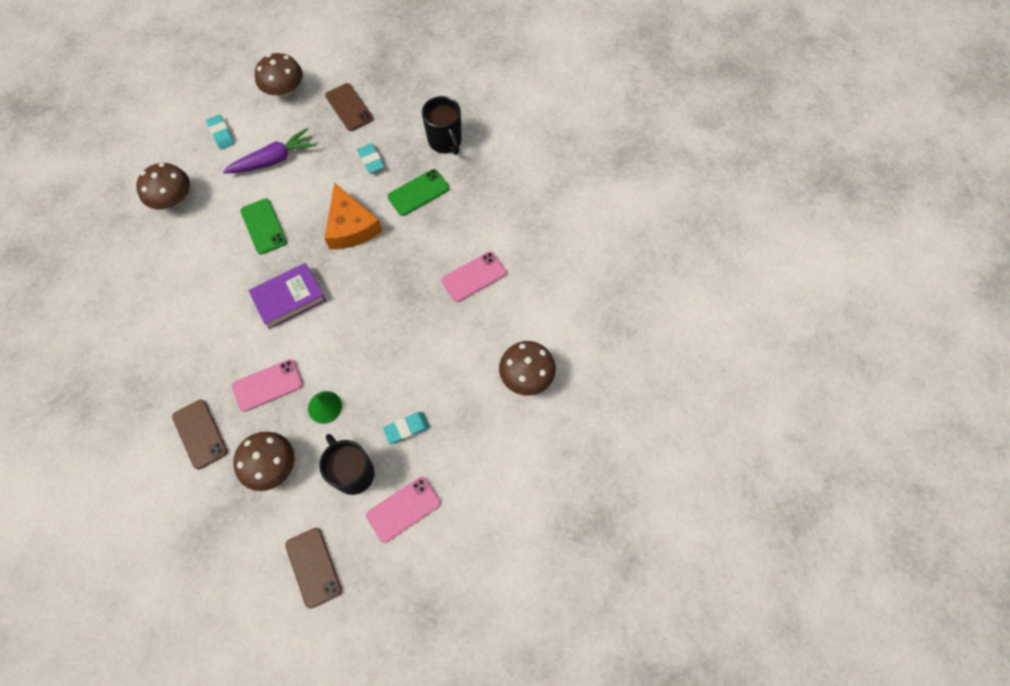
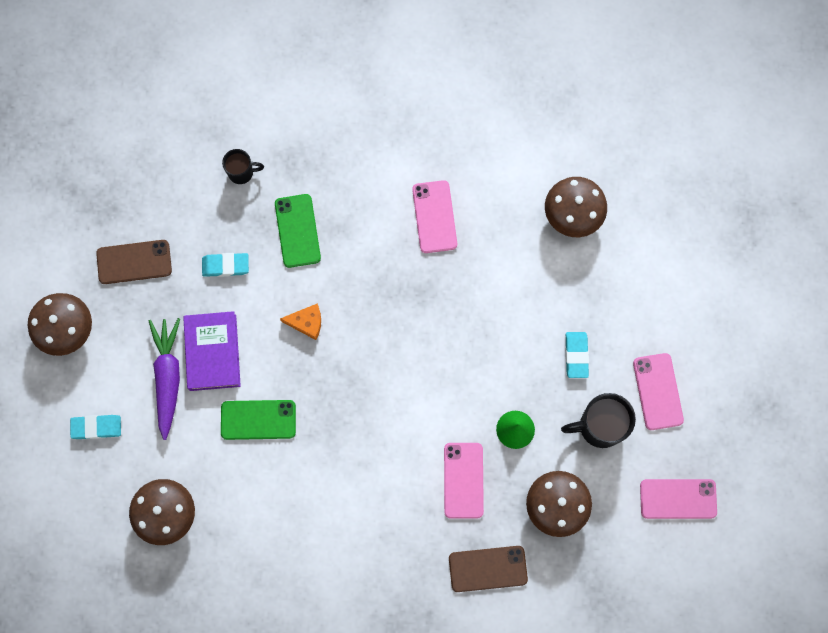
camera: 65 degrees left, 10 degrees up
purple book [248,263,326,329] -> purple book moved to [183,311,241,391]
brown phone [285,528,342,609] -> pink phone [640,479,717,519]
orange cheese [324,183,382,249] -> orange cheese [280,303,321,340], size x0.51
black mug [422,96,462,155] -> black mug [222,149,264,184], size x0.59

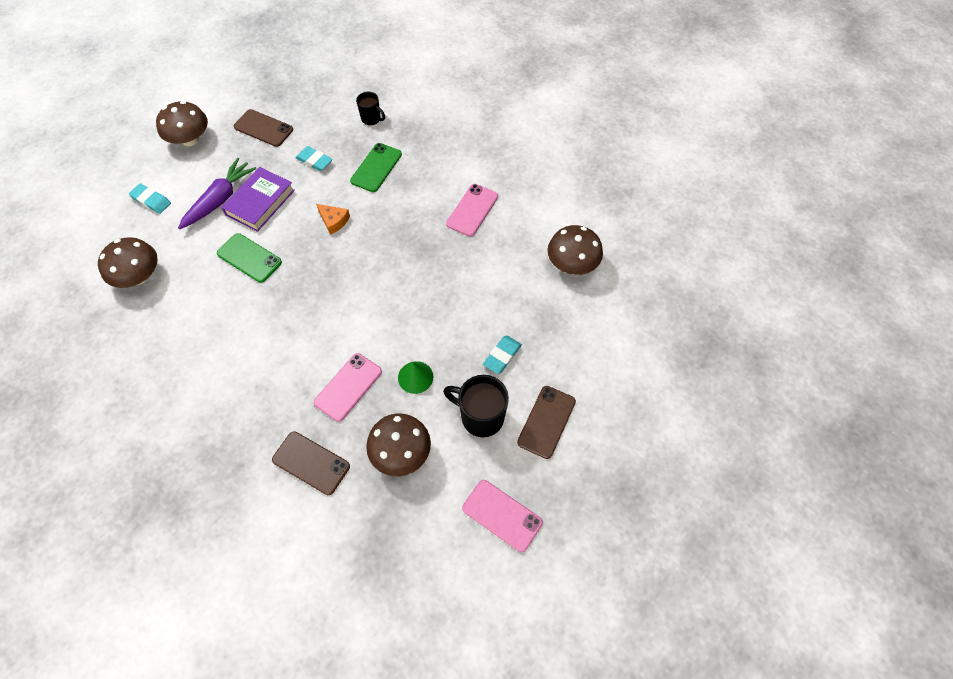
camera: 35 degrees right, 15 degrees down
pink phone [633,353,684,430] -> brown phone [517,386,576,459]

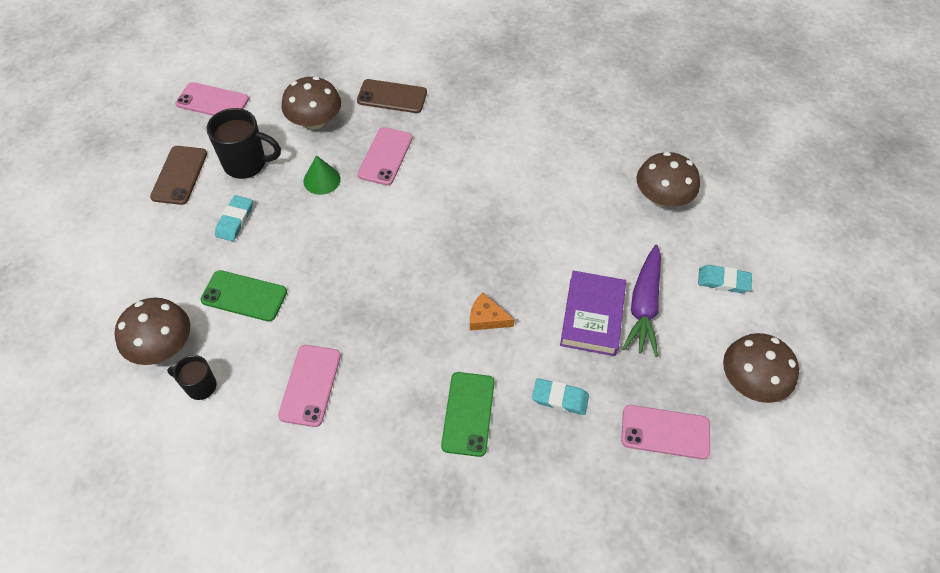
camera: 160 degrees right, 5 degrees down
green phone [217,233,282,283] -> green phone moved to [200,270,287,322]
brown phone [234,109,293,147] -> pink phone [621,405,710,459]
black mug [356,92,385,125] -> black mug moved to [167,355,217,400]

